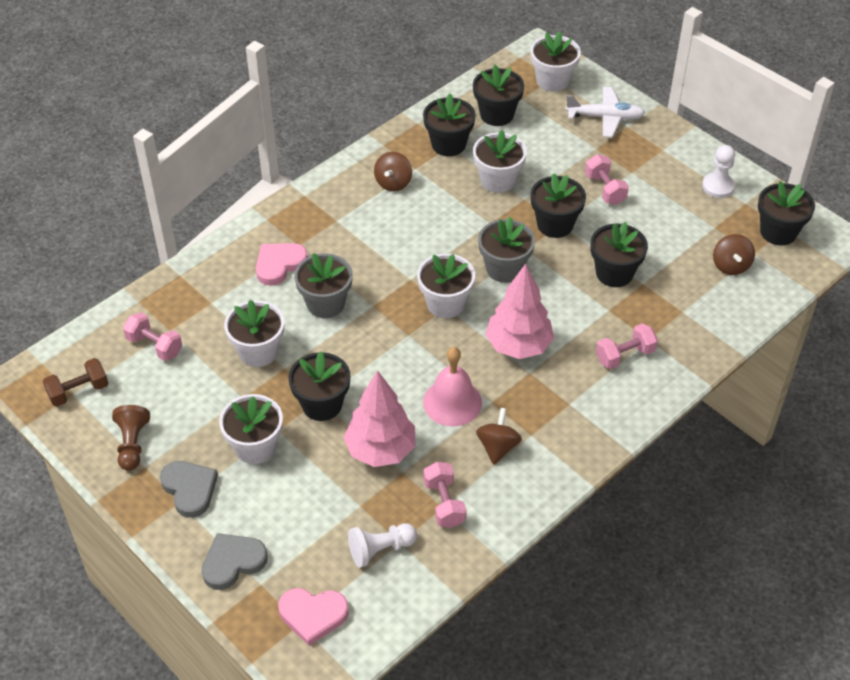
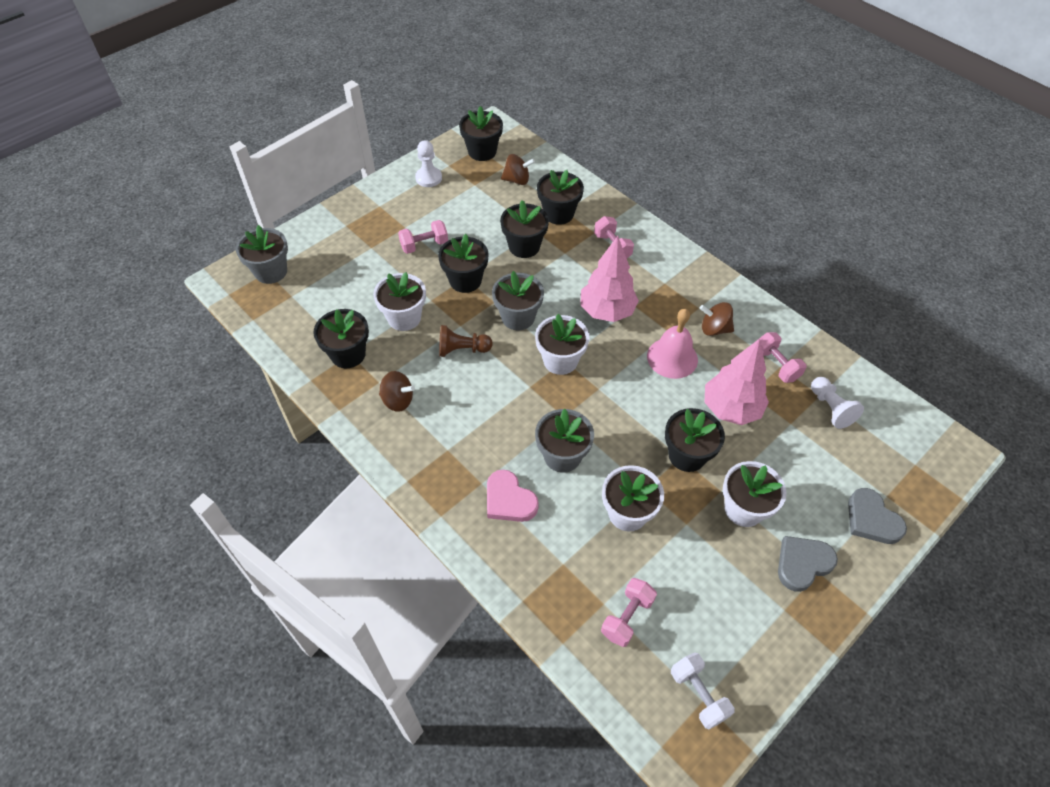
camera: 90 degrees left, 5 degrees up
brown dumbbell [43,358,108,407] -> white dumbbell [671,653,735,729]
brown pawn [112,405,150,471] -> brown pawn moved to [439,325,493,357]
pink heart [278,588,349,646] -> none
pink dumbbell [423,462,466,528] -> pink dumbbell turned 75 degrees clockwise [759,332,807,383]
black flower pot [473,65,524,126] -> black flower pot moved to [537,170,584,225]
white flower pot [530,31,581,92] -> grey flower pot [236,225,288,284]
white plane [565,87,645,137] -> none

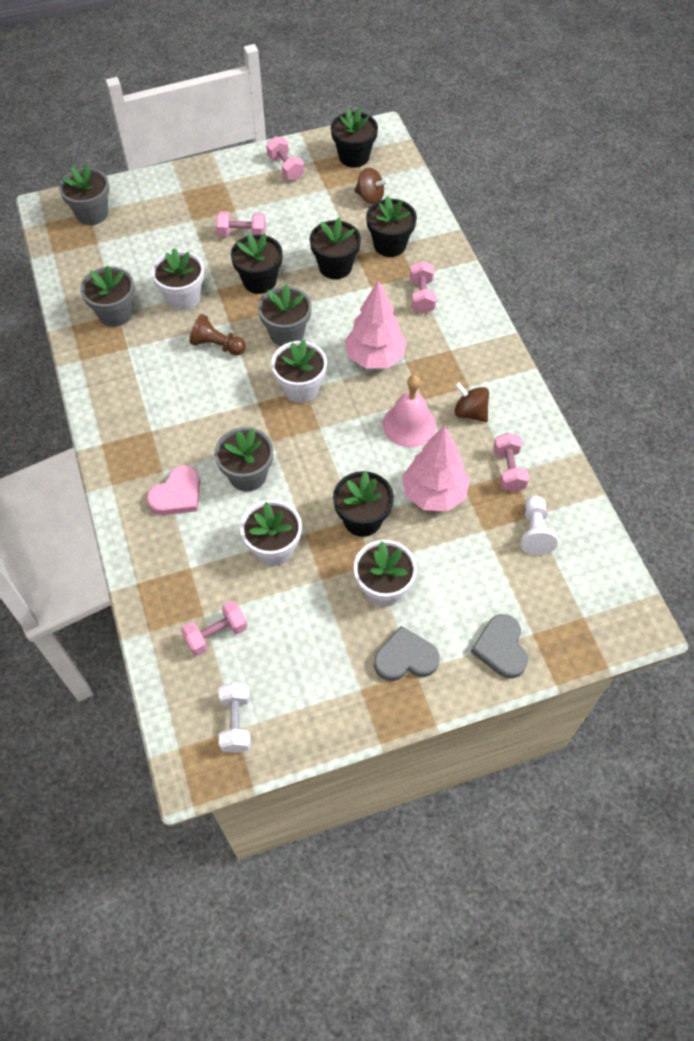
camera: 25 degrees right, 5 degrees up
black flower pot [313,309,369,368] -> grey flower pot [80,266,135,327]
brown spinning top [379,371,415,412] -> none
white pawn [415,140,442,187] -> pink dumbbell [266,136,304,181]
pink heart [487,470,539,522] -> pink heart turned 120 degrees counterclockwise [147,465,200,515]

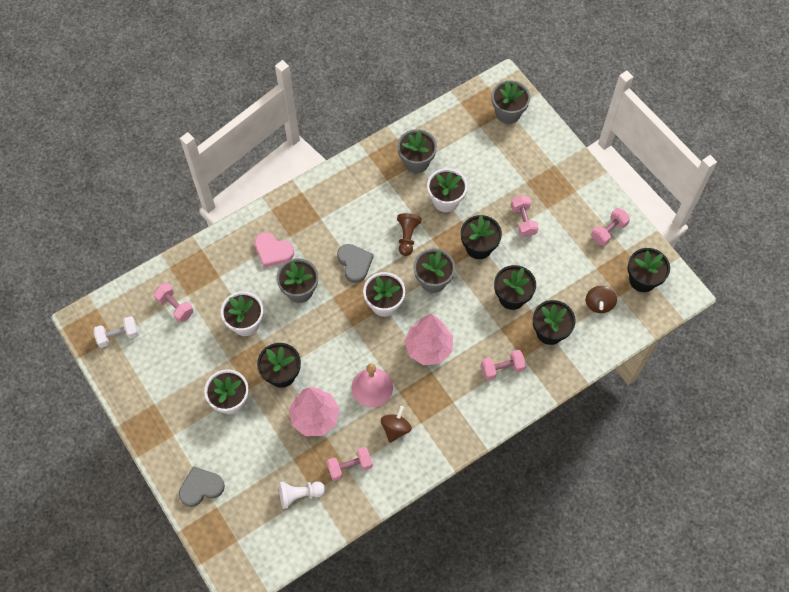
camera: 75 degrees right, 5 degrees up
grey heart [374,626,440,681] -> grey heart moved to [337,244,374,283]

